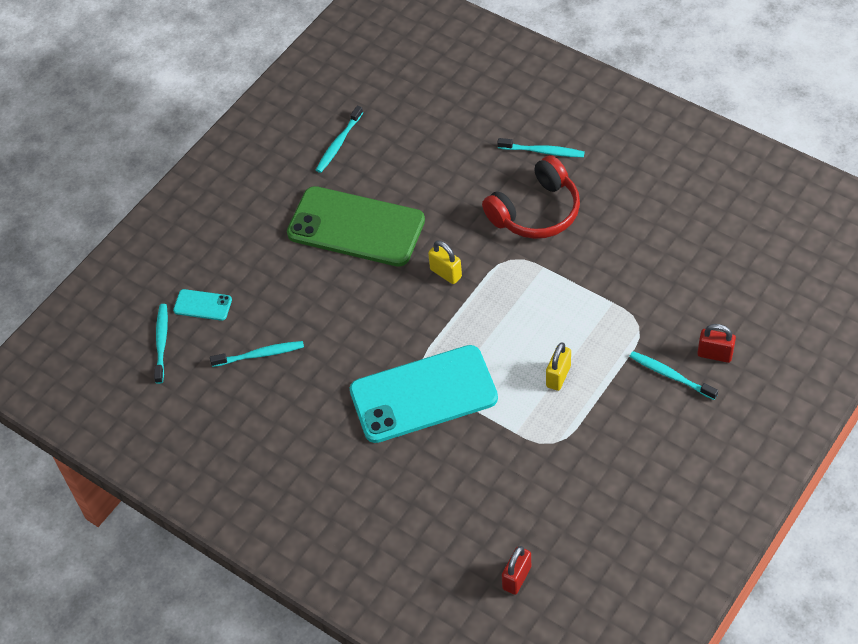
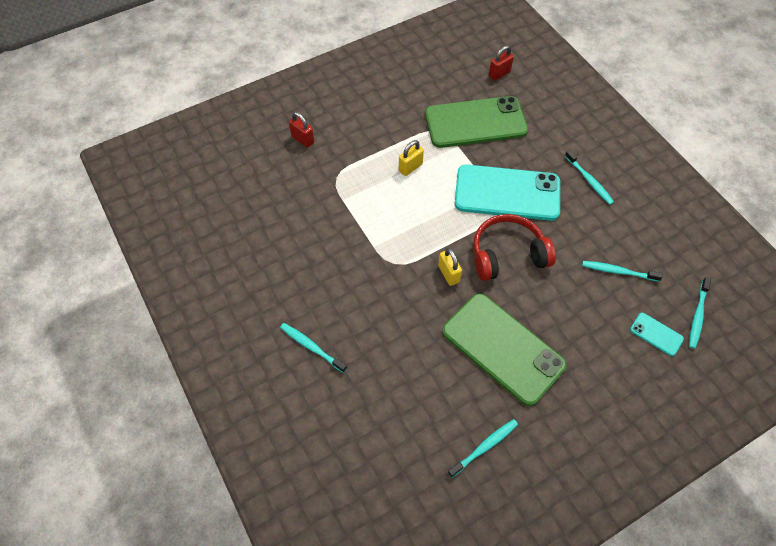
camera: 160 degrees left, 5 degrees up
red headphones [482,155,580,239] -> red headphones moved to [473,214,556,281]
turquoise toothbrush [629,351,718,400] -> turquoise toothbrush moved to [565,150,614,205]
none -> green phone [425,96,528,148]

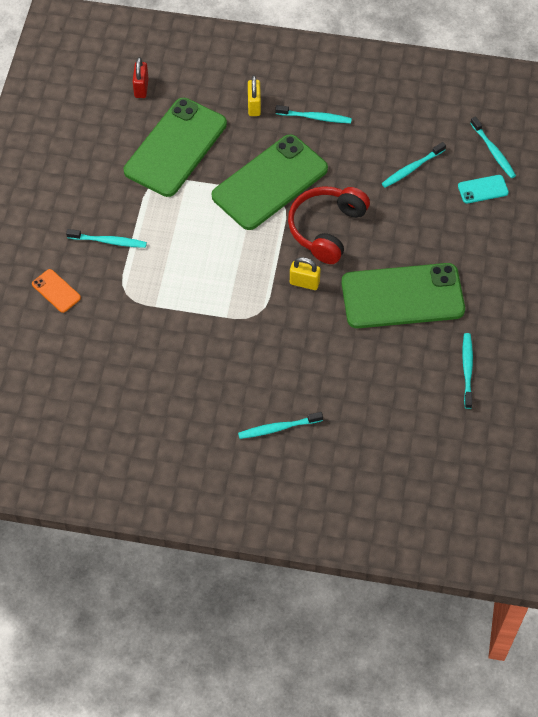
camera: 50 degrees left, 0 degrees up
red padlock [289,112,314,148] -> orange phone [32,269,81,313]
yellow padlock [399,140,424,176] -> yellow padlock moved to [248,75,261,116]
turquoise phone [455,164,560,221] -> green phone [212,134,328,230]
none -> turquoise toothbrush [66,229,147,248]

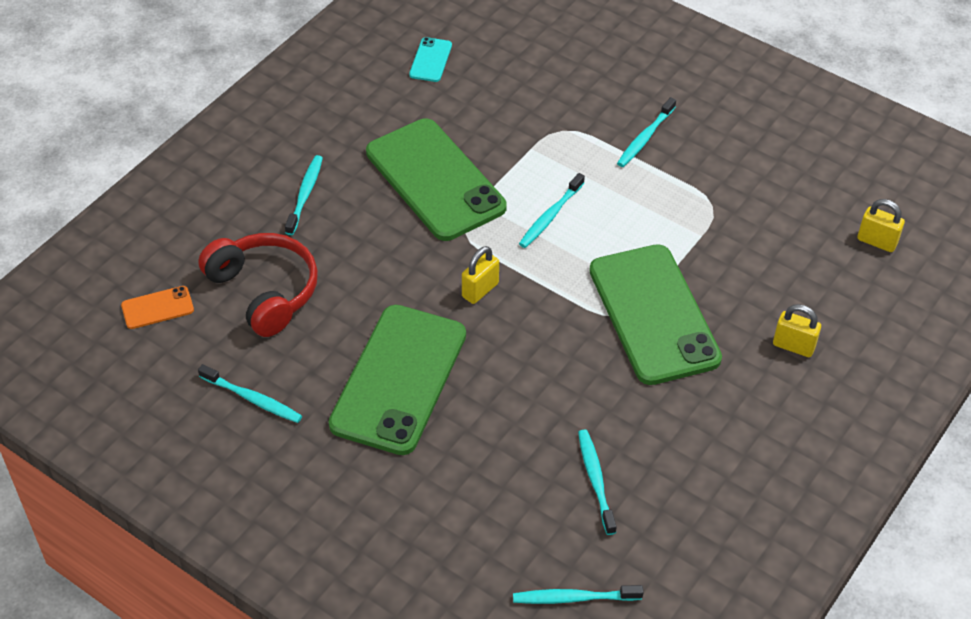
camera: 115 degrees right, 10 degrees down
orange phone [32,269,81,313] -> orange phone moved to [121,286,194,329]
green phone [124,98,227,197] -> green phone moved to [366,119,507,241]
red padlock [133,57,149,98] -> yellow padlock [857,199,905,252]
turquoise toothbrush [275,105,352,123] -> turquoise toothbrush moved to [519,173,585,248]
red headphones [288,186,370,264] -> red headphones moved to [198,233,318,337]
turquoise phone [458,175,509,204] -> turquoise phone moved to [409,37,452,82]

